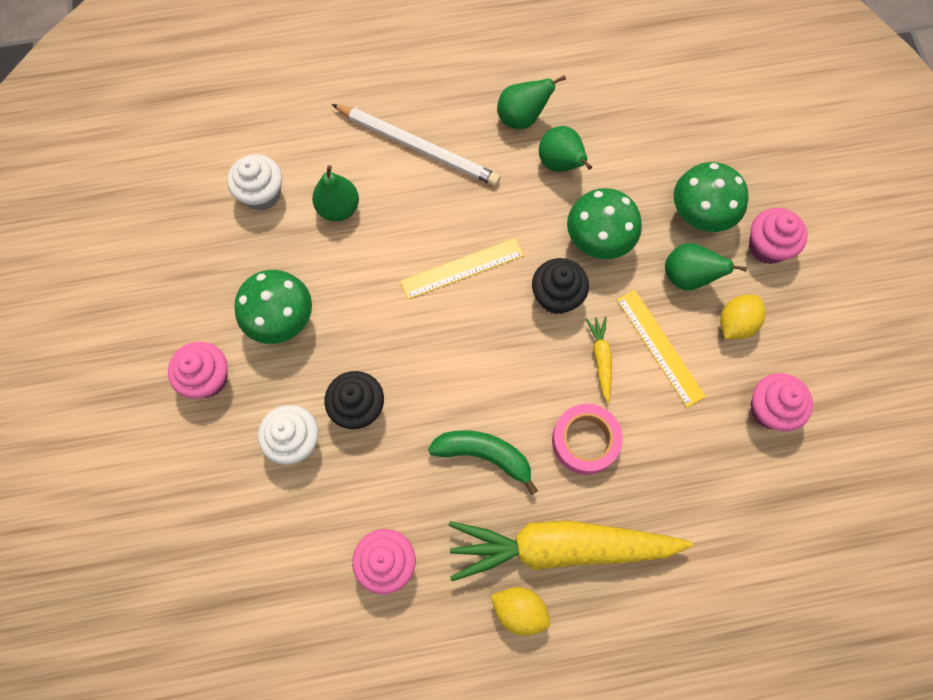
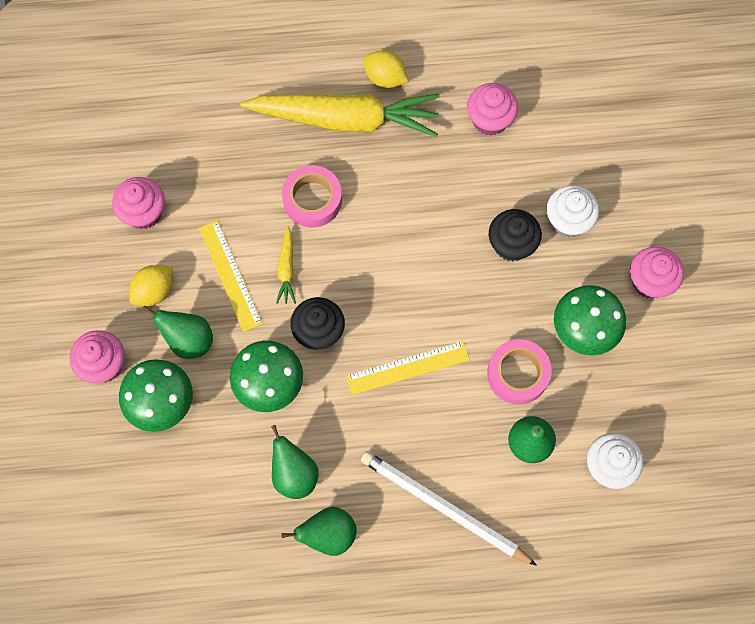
camera: 175 degrees left, 0 degrees up
green banana [428,430,538,495] -> none
none -> pink tape [487,339,552,404]

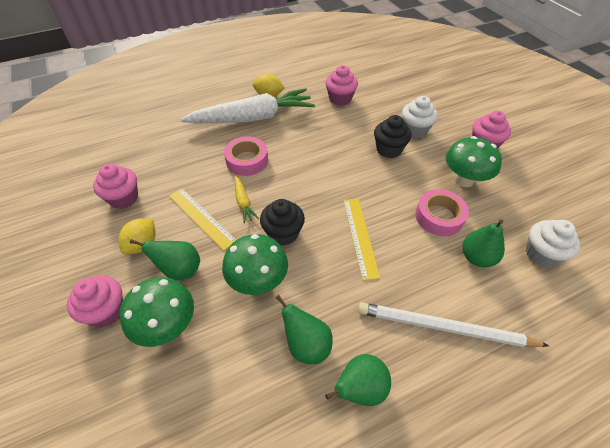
camera: 20 degrees left, 20 degrees down
yellow carrot [240,94,440,137] -> white carrot [180,88,315,123]
yellow ruler [346,341,470,395] -> yellow ruler turned 60 degrees counterclockwise [343,199,380,280]

